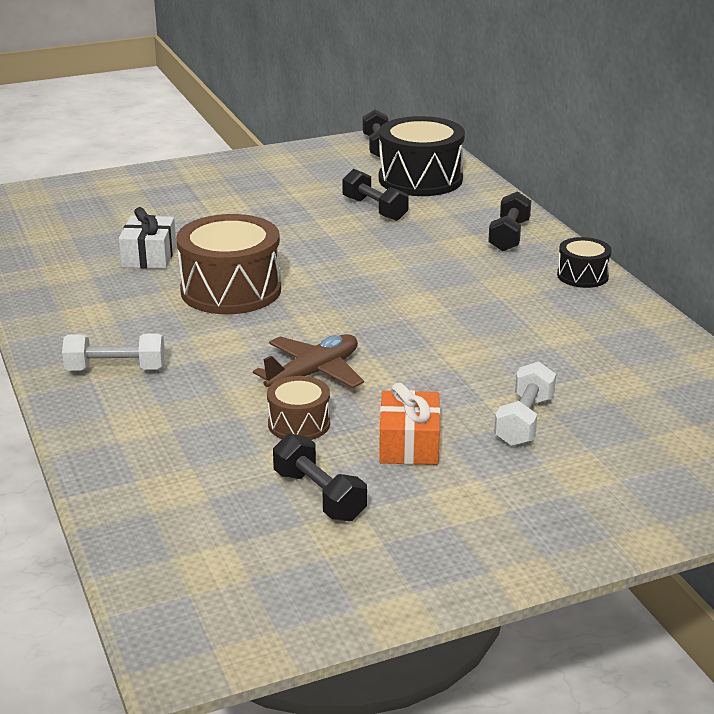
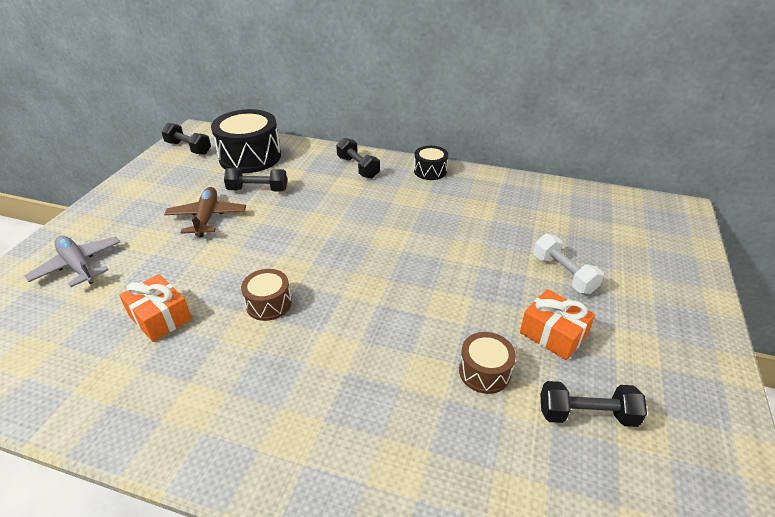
camera: 50 degrees left, 10 degrees up
white dumbbell [62,333,165,371] -> none
white gift [119,207,176,269] -> orange gift [119,274,192,342]
brown drum [176,214,281,314] -> brown drum [241,269,292,321], size x0.52
brown plane [253,334,364,388] -> brown plane moved to [164,187,246,237]
none -> grey plane [25,236,120,287]

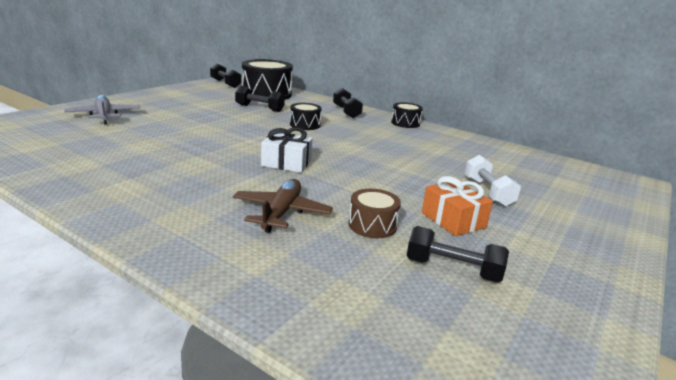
camera: 15 degrees right, 15 degrees down
orange gift [119,274,192,342] -> none
brown plane [164,187,246,237] -> brown plane moved to [233,179,333,233]
brown drum [241,269,292,321] -> none
none -> white gift [261,127,313,173]
none -> black drum [290,103,322,130]

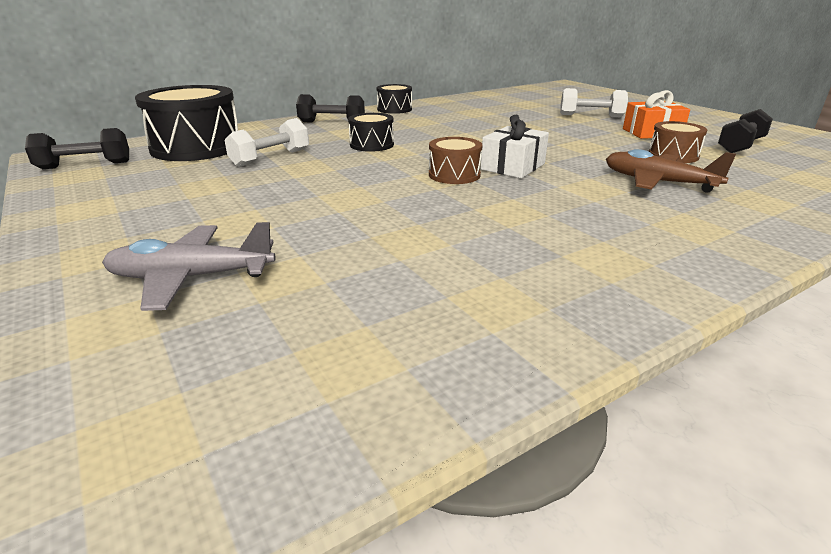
camera: 65 degrees left, 5 degrees up
black dumbbell [235,86,285,112] -> white dumbbell [225,118,309,167]
none -> brown drum [429,137,482,184]

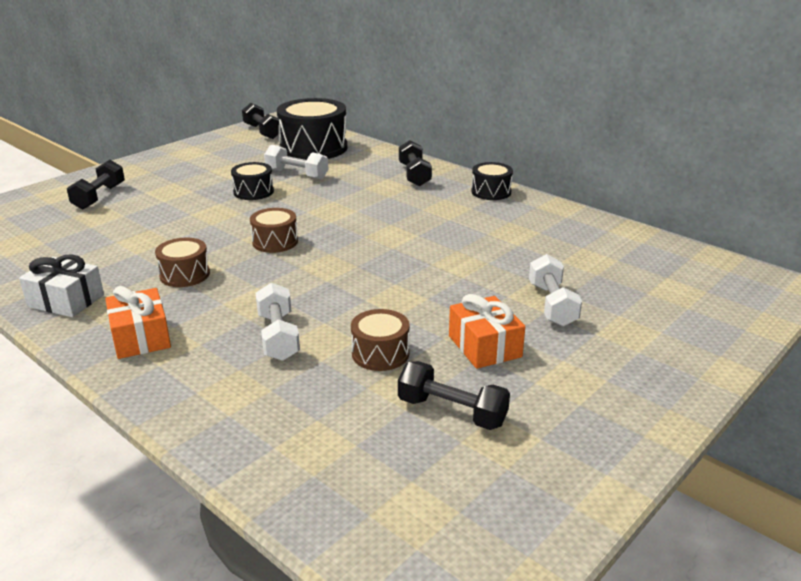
camera: 75 degrees right, 0 degrees up
grey plane [102,222,276,311] -> black dumbbell [67,160,125,209]
black drum [348,113,394,152] -> black drum moved to [231,162,274,200]
white gift [481,115,549,178] -> white gift moved to [19,254,104,317]
brown plane [606,149,736,193] -> white dumbbell [256,283,300,361]
none -> orange gift [105,286,171,359]
none -> brown drum [155,238,210,287]

